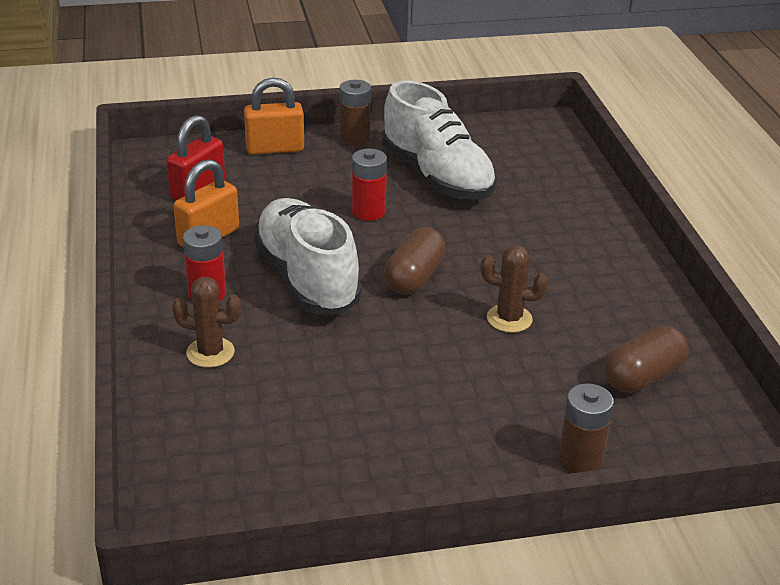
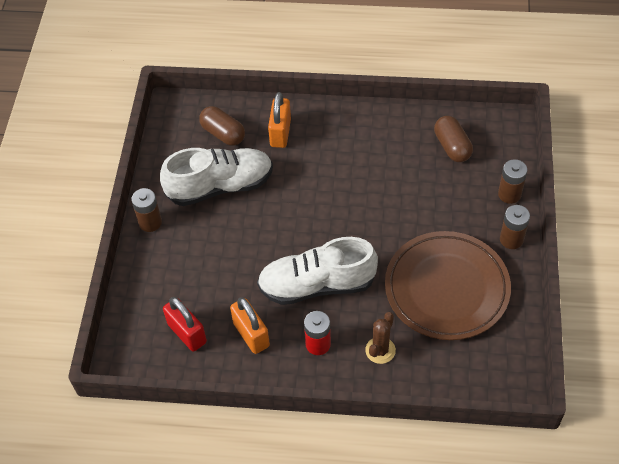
camera: 70 degrees left, 20 degrees up
orange padlock [244,77,304,155] -> orange padlock moved to [268,92,291,148]
red battery [352,149,387,221] -> none
brown capsule [384,227,446,294] -> brown capsule moved to [199,106,245,146]
brown cactus [480,245,548,333] -> none
none -> brown plate [385,231,511,340]
none -> brown battery [500,205,530,249]

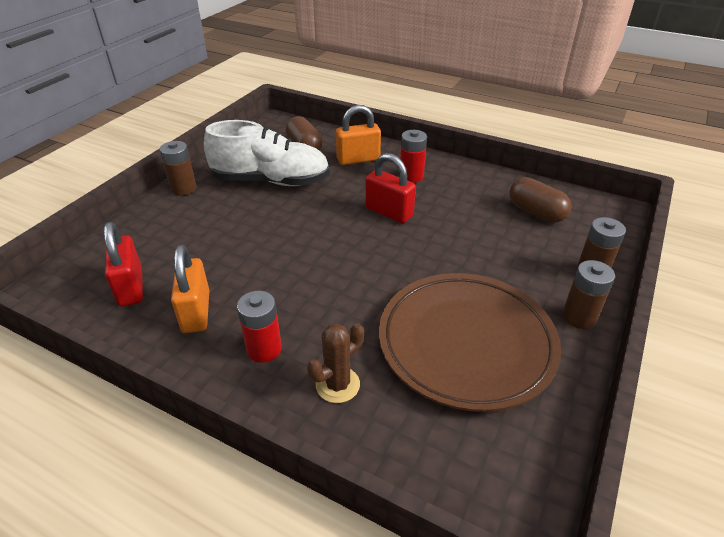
camera: 20 degrees right, 15 degrees down
white shoe [257,237,378,305] -> none
orange padlock [268,92,291,148] -> orange padlock turned 45 degrees clockwise [336,105,381,165]
brown capsule [434,116,473,162] -> brown capsule turned 45 degrees counterclockwise [509,177,572,223]
none -> red padlock [365,153,416,223]
none -> red battery [399,130,427,183]

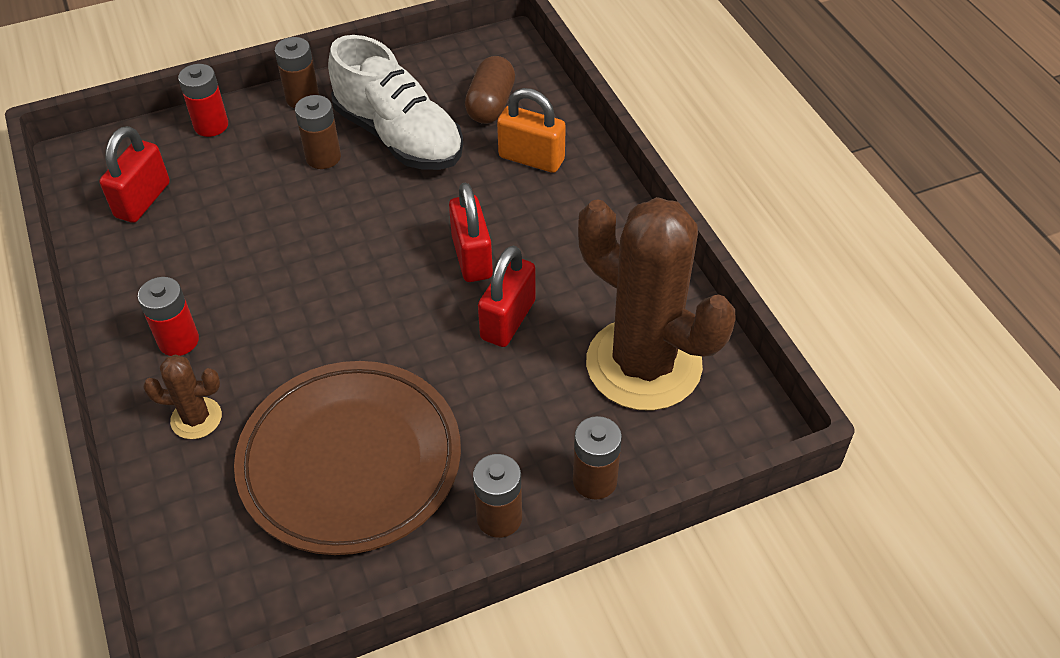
camera: 40 degrees right, 10 degrees up
orange padlock [171,245,210,333] -> none
red battery [399,130,427,183] -> red battery moved to [178,64,228,137]
brown capsule [509,177,572,223] -> brown cactus [578,197,736,411]
none -> brown battery [295,95,341,169]
none -> red padlock [478,245,536,347]

